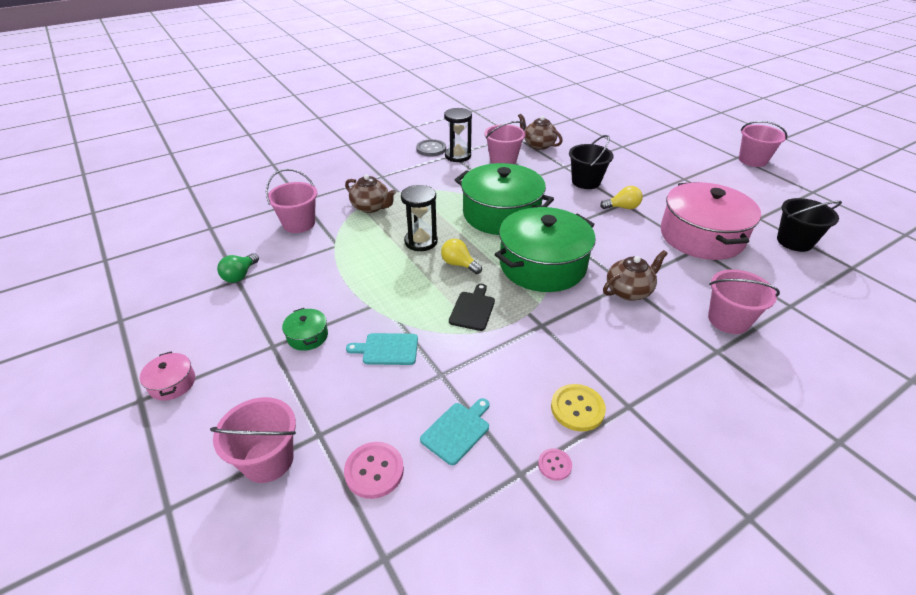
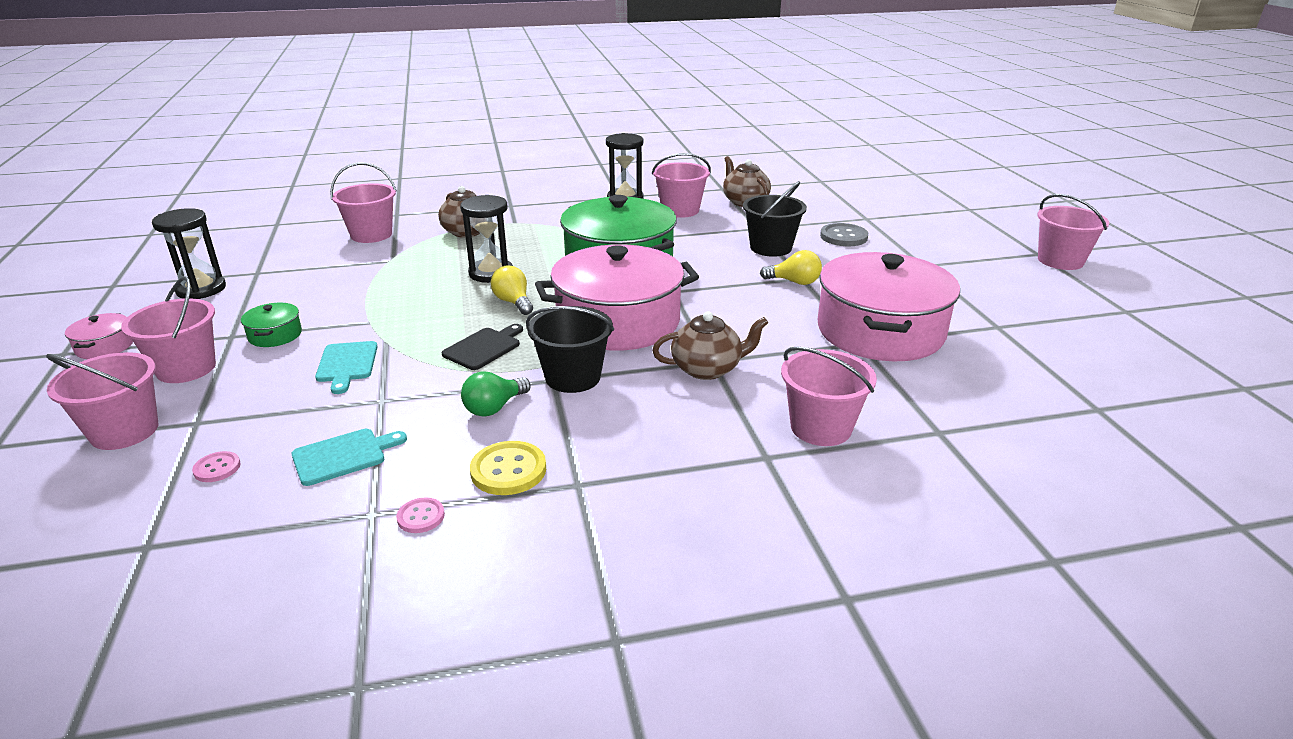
camera: 20 degrees right, 10 degrees down
green light bulb [217,253,259,283] -> green light bulb moved to [461,371,530,417]
pink button [344,442,404,499] -> pink button [192,451,241,482], size x0.57
turquoise cutting board [346,333,418,365] -> turquoise cutting board turned 120 degrees counterclockwise [315,341,377,394]
grey button [416,139,446,156] -> grey button moved to [820,223,868,246]
green pot [495,207,596,292] -> pink pot [535,244,699,351]
black bucket [777,198,842,252] -> black bucket moved to [526,306,614,393]
none -> pink bucket [121,276,216,383]
none -> black hourglass [152,208,226,299]

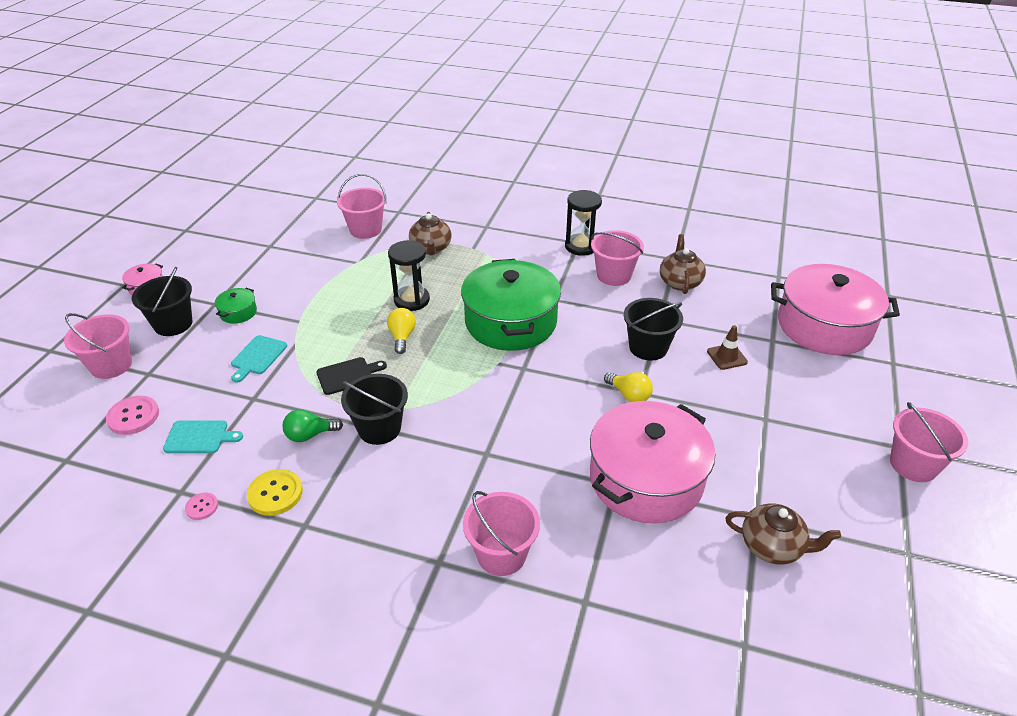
camera: 30 degrees right, 10 degrees up
pink bucket [121,276,216,383] -> black bucket [132,267,192,336]
black hourglass [152,208,226,299] -> none
pink button [192,451,241,482] -> pink button [106,396,159,435], size x1.74
pink pot [535,244,699,351] -> pink pot moved to [771,264,900,355]
brown teapot [652,311,768,380] -> brown teapot moved to [726,503,841,564]
grey button [820,223,868,246] -> brown traffic cone [707,325,748,370]

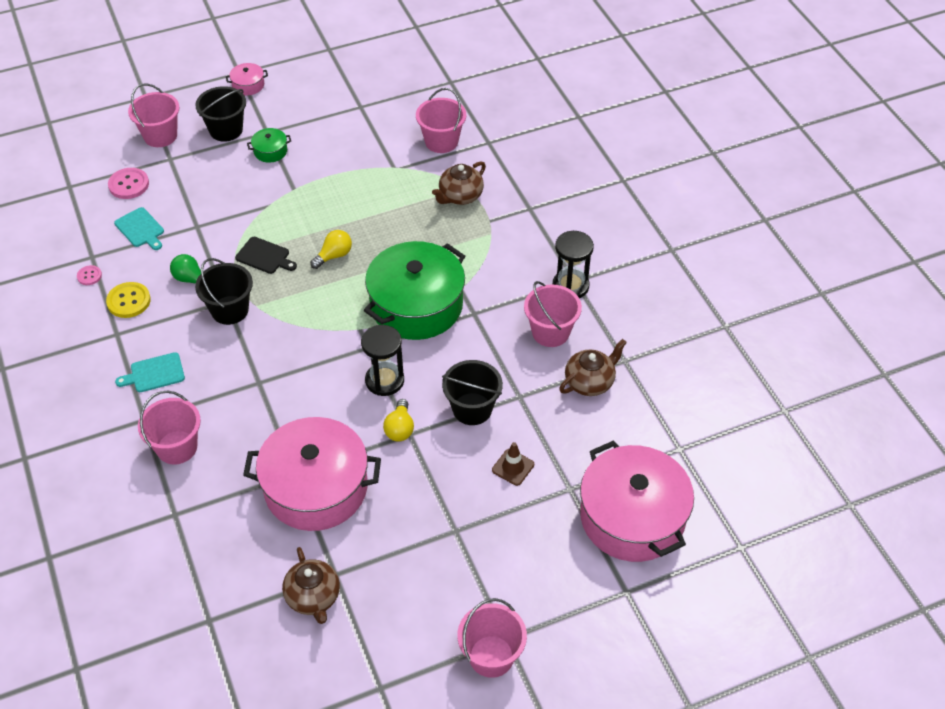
camera: 50 degrees right, 10 degrees up
turquoise cutting board [231,335,287,383] -> turquoise cutting board moved to [115,352,185,392]
black hourglass [388,240,430,311] -> black hourglass moved to [361,325,404,396]

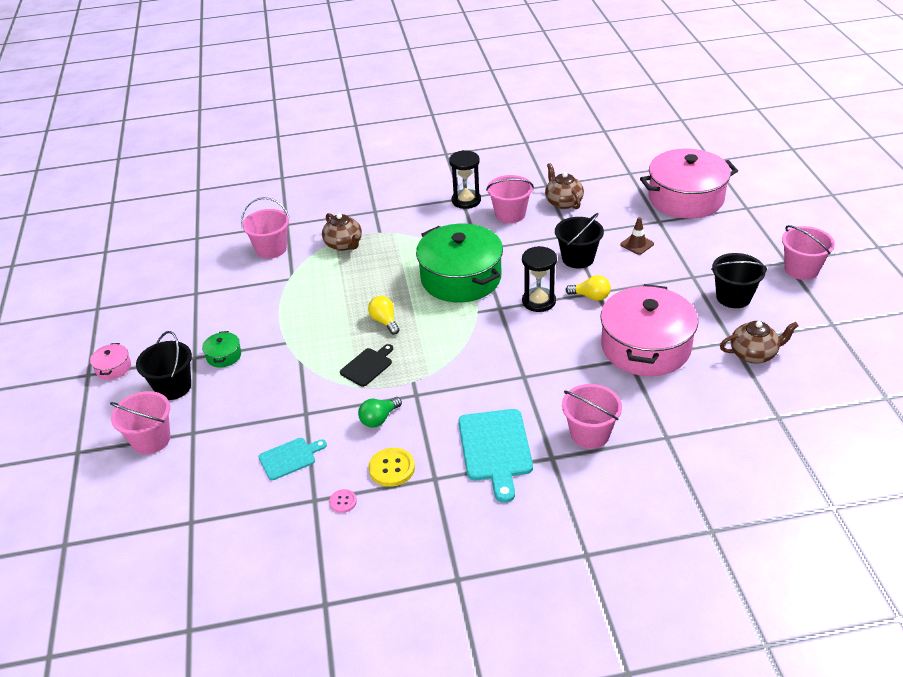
camera: 75 degrees left, 10 degrees down
pink button [108,168,149,199] -> none
turquoise cutting board [115,352,185,392] -> turquoise cutting board [458,409,533,503], size x1.72
black bucket [195,258,253,325] -> black bucket moved to [711,253,767,308]

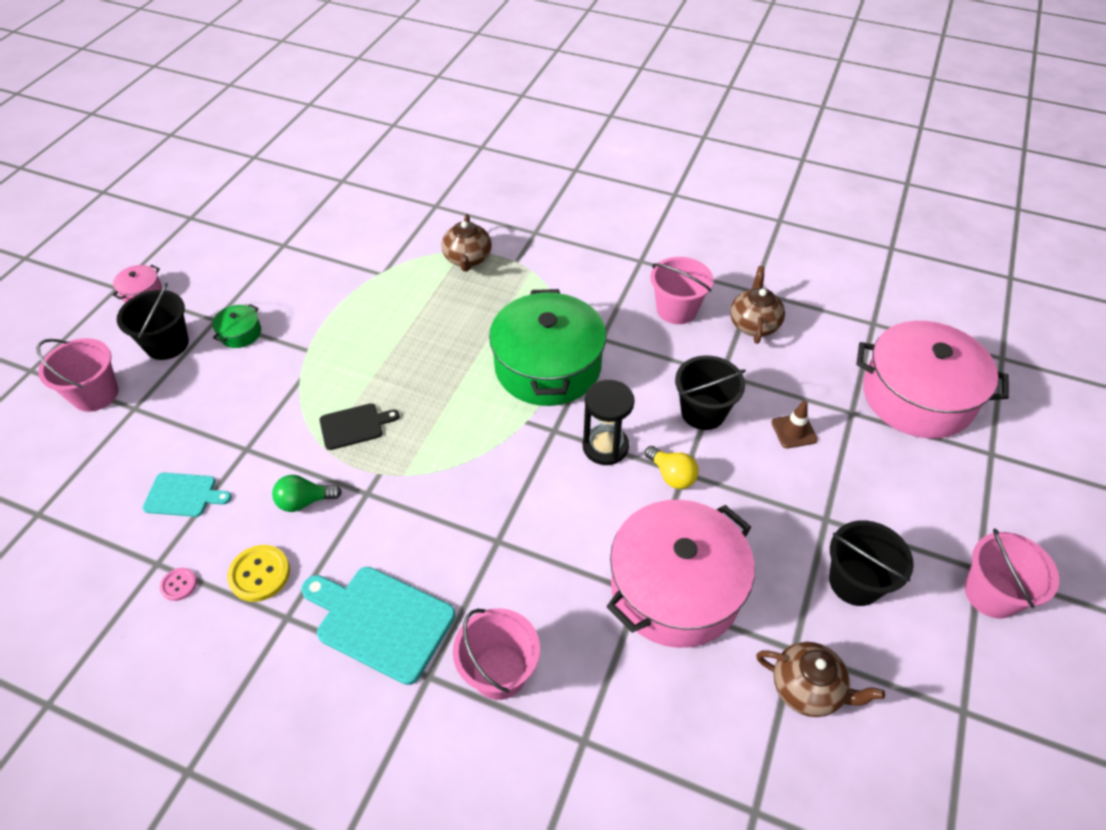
camera: 30 degrees right, 10 degrees up
pink bucket [241,197,290,259] -> none
yellow light bulb [368,296,400,335] -> none
black hourglass [449,150,481,209] -> none
turquoise cutting board [458,409,533,503] -> turquoise cutting board turned 90 degrees clockwise [301,567,455,685]

